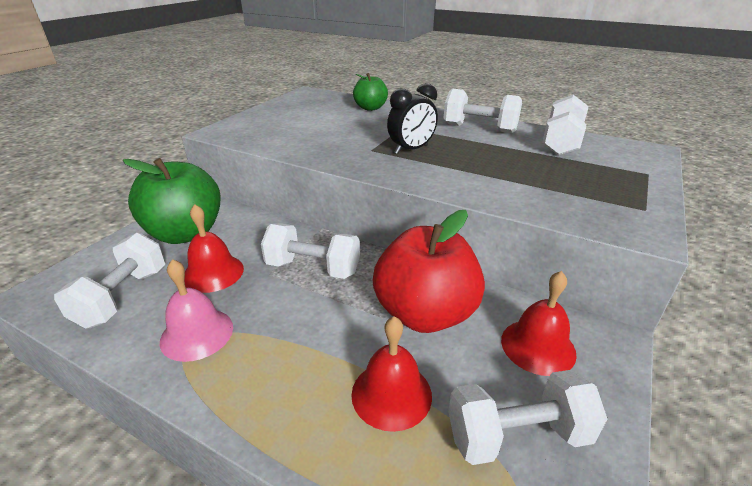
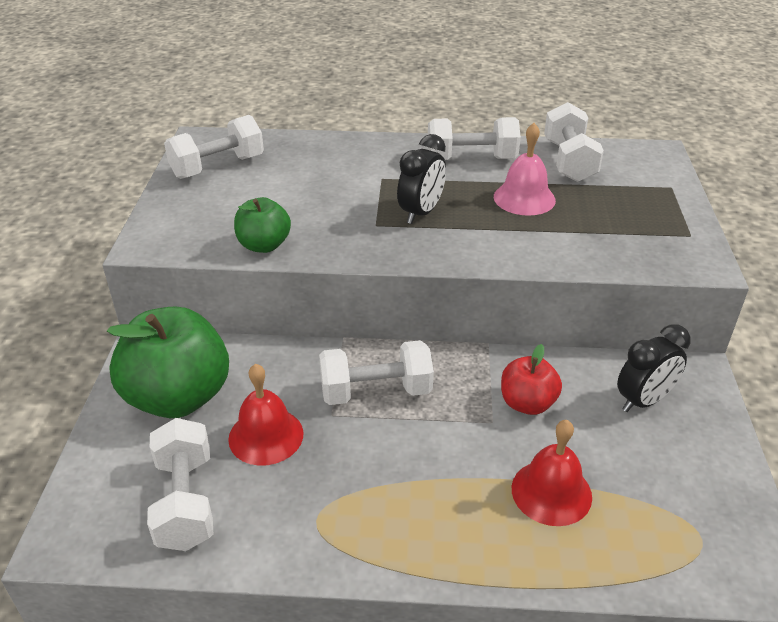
camera: 25 degrees left, 5 degrees up
pink bell [160,259,233,362] -> pink bell moved to [494,123,556,216]
green apple [353,73,388,111] -> green apple moved to [234,197,291,253]
red apple [373,210,485,333] -> red apple [501,344,562,415], size x0.53
white dumbbell [448,370,607,465] -> white dumbbell moved to [164,115,264,179]
red bell [501,271,577,376] -> black clock [617,324,691,412]

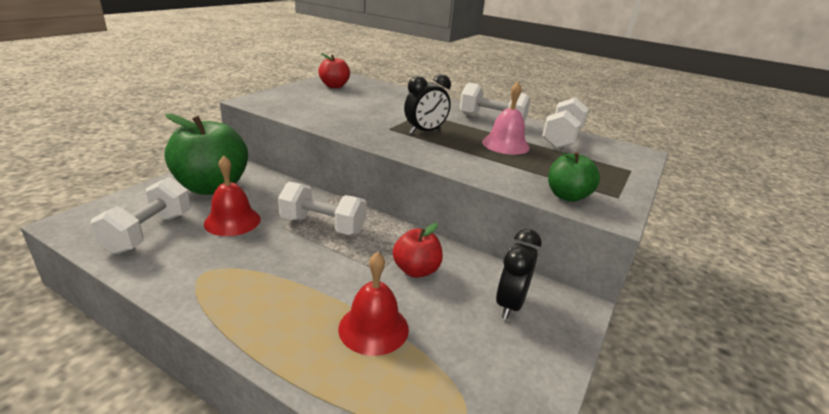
camera: 25 degrees right, 10 degrees down
white dumbbell [164,115,264,179] -> red apple [318,53,350,88]
green apple [234,197,291,253] -> green apple moved to [548,152,600,202]
black clock [617,324,691,412] -> black clock turned 120 degrees clockwise [496,229,542,319]

